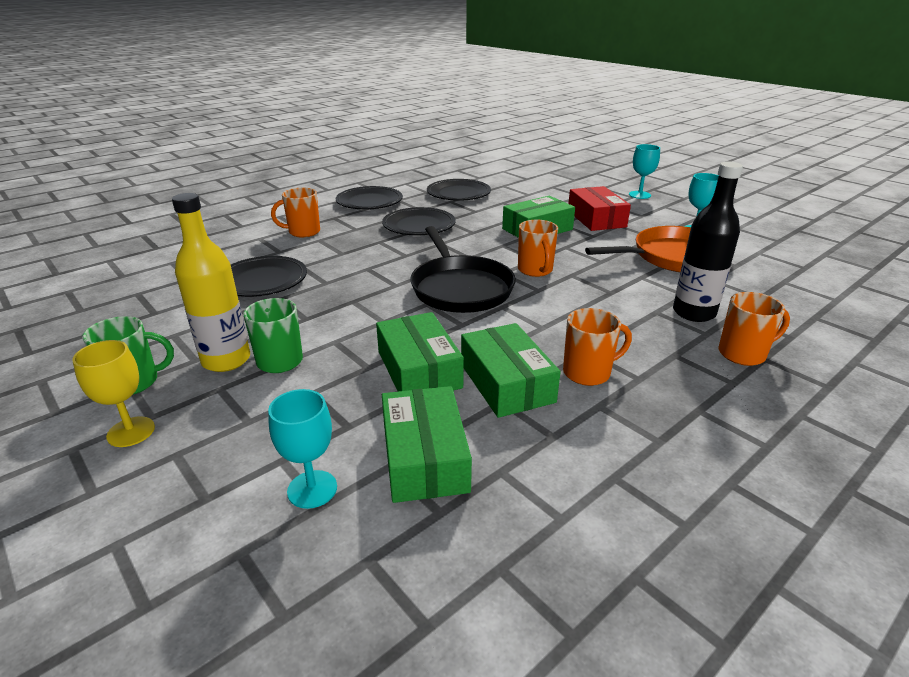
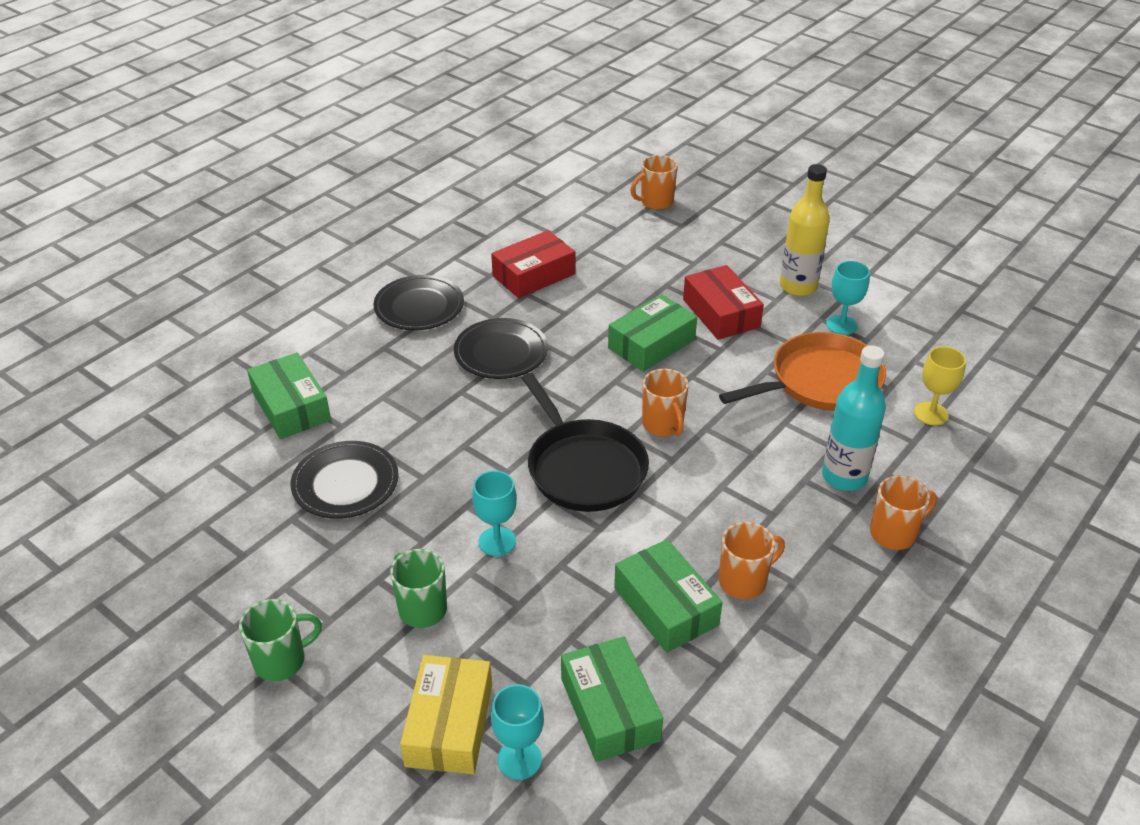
camera: 10 degrees left, 10 degrees up
yellow goblet [73,340,155,447] -> yellow goblet moved to [914,346,966,425]
yellow bottle [172,193,250,372] -> yellow bottle moved to [780,164,830,296]
orange mug [271,188,320,237] -> orange mug moved to [630,155,678,210]
green box [376,312,464,392] -> green box moved to [247,352,331,439]
black plate [427,179,491,201] -> red box [491,230,575,298]
turquoise goblet [629,144,660,199] -> turquoise goblet moved to [472,471,517,556]
black bottle [673,162,743,322] -> turquoise bottle [822,345,886,491]
none -> yellow box [400,655,492,774]

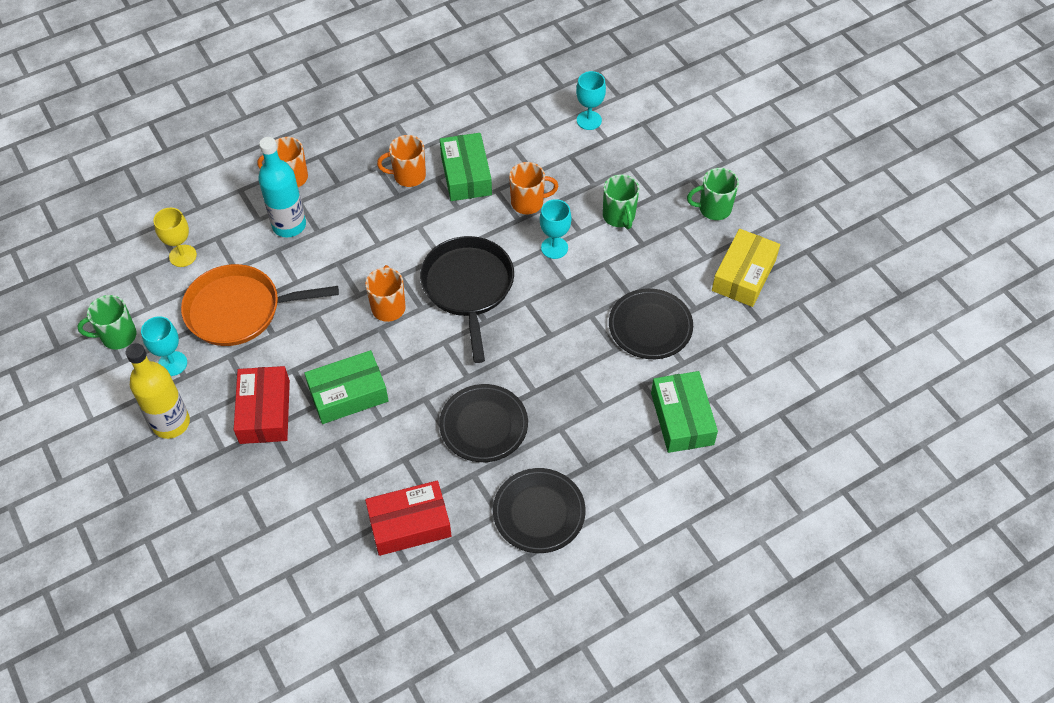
camera: 160 degrees left, 15 degrees up
yellow box [400,655,492,774] -> yellow box moved to [712,229,780,307]
green box [561,636,663,762] -> none
orange mug [630,155,678,210] -> orange mug moved to [509,162,558,214]
none -> green mug [77,295,136,350]

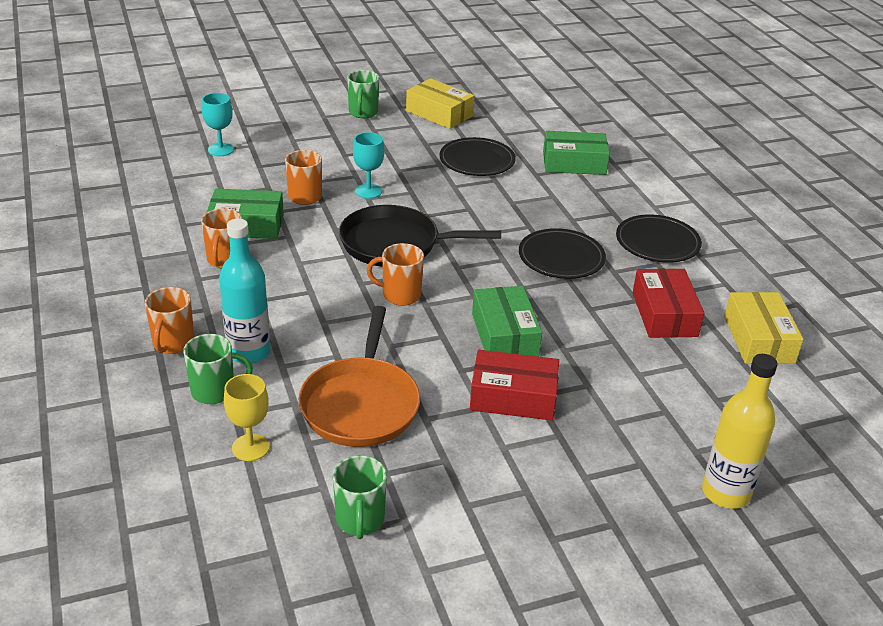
camera: 80 degrees left, 20 degrees down
yellow bottle [125,343,190,439] -> yellow bottle moved to [702,354,778,509]
turquoise goblet [141,316,187,376] -> none
green mug [603,174,639,229] -> green mug moved to [183,334,253,404]
none -> yellow box [724,292,804,364]

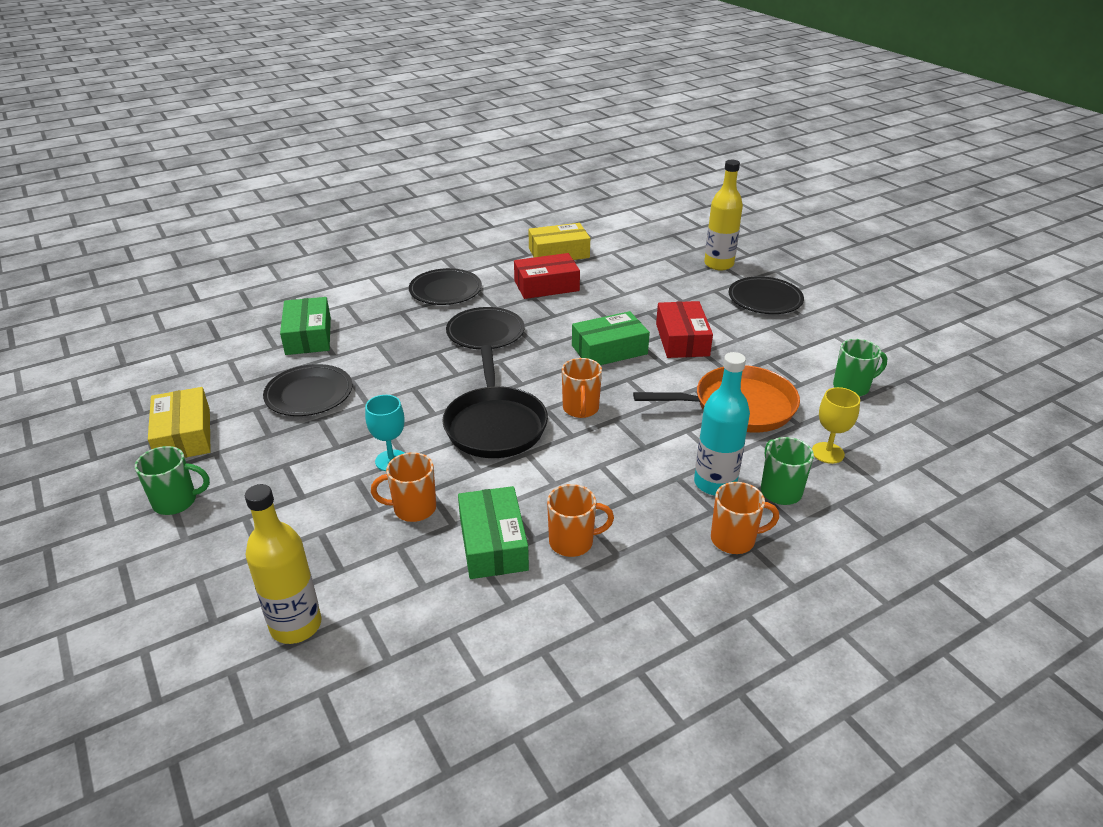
camera: 100 degrees left, 0 degrees up
turquoise goblet [202,93,234,156] -> yellow bottle [245,484,322,644]
yellow box [406,78,475,129] -> yellow box turned 45 degrees counterclockwise [148,387,211,458]
none -> black plate [729,276,804,314]

